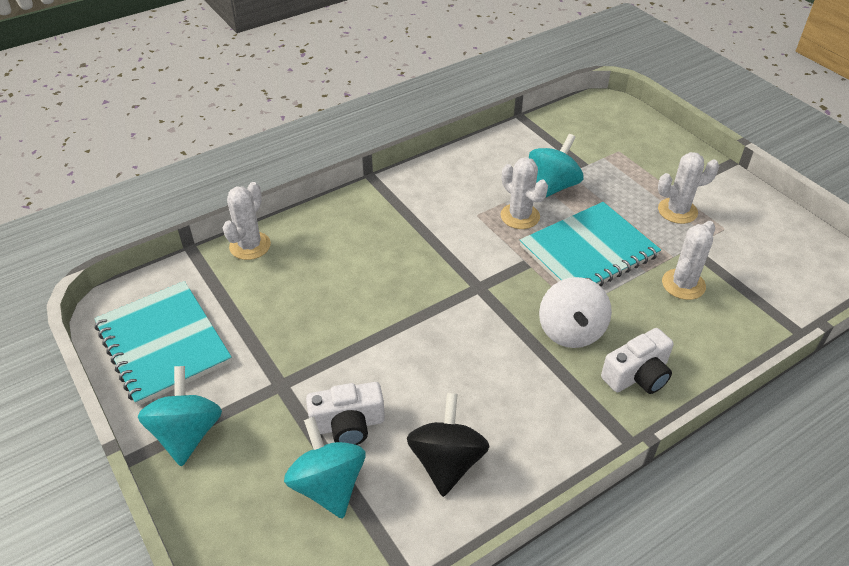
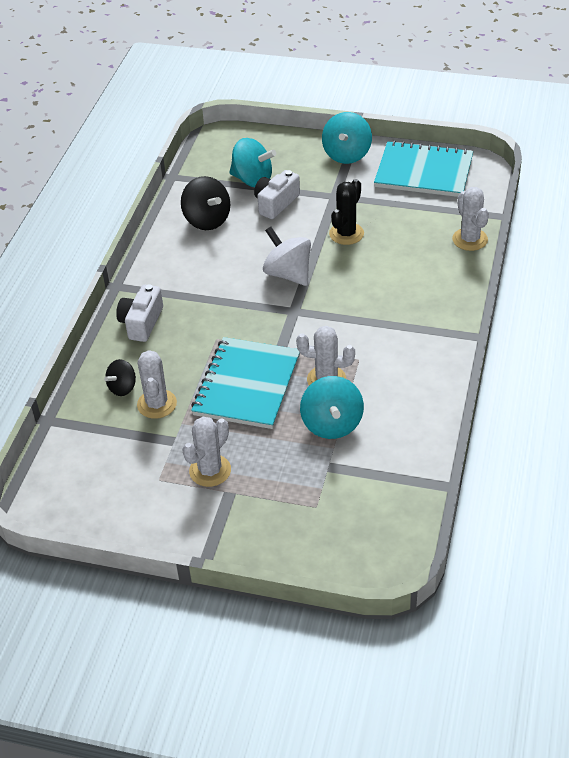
camera: 140 degrees right, 0 degrees up
turquoise spinning top [138,366,222,466] -> turquoise spinning top turned 60 degrees clockwise [322,112,372,164]
white spinning top [539,277,612,348] -> white spinning top moved to [263,227,311,286]
none -> black spinning top [104,359,136,396]
none -> black cactus [329,179,364,245]

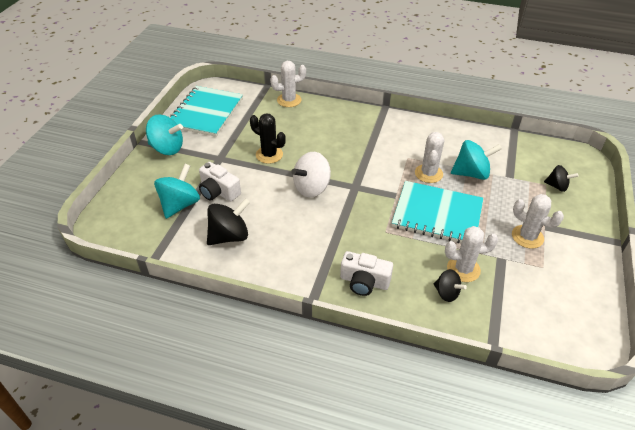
camera: 90 degrees left, 0 degrees up
none -> black spinning top [544,165,579,192]

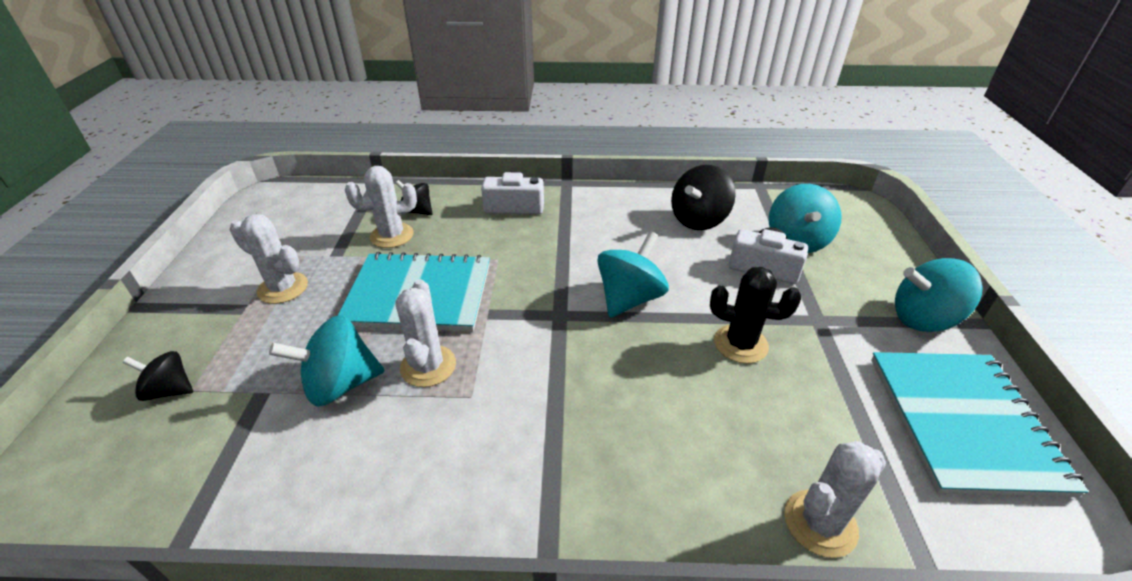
camera: 165 degrees right, 5 degrees down
white spinning top [291,152,331,197] -> turquoise spinning top [597,231,669,318]

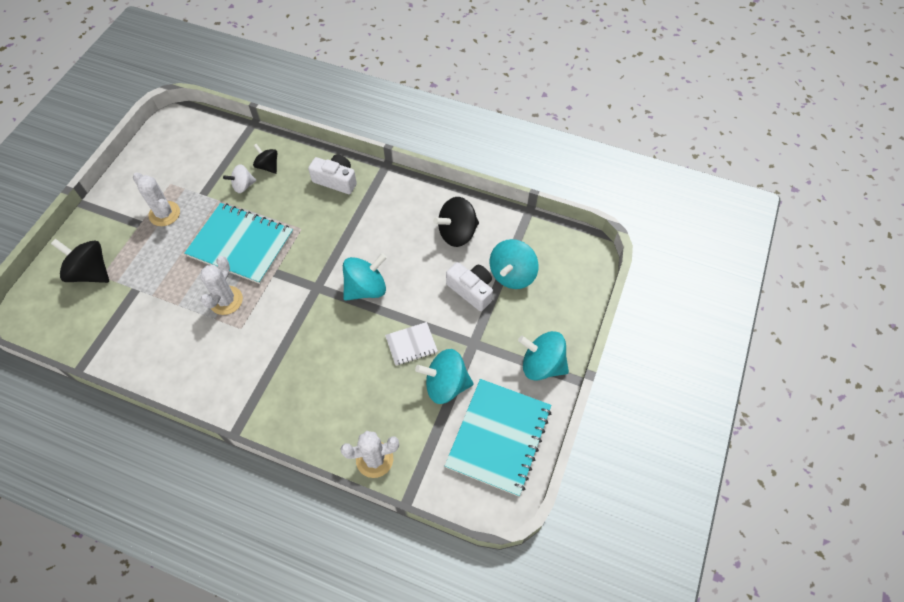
camera: 20 degrees right, 20 degrees up
black spinning top [122,351,193,401] -> black spinning top [51,239,109,283], size x1.66
turquoise spinning top [269,315,384,407] -> turquoise spinning top moved to [415,349,473,404]
white cactus [345,166,417,248] -> white spinning top [223,164,257,193]
black cactus [710,267,801,364] -> white notebook [385,322,438,366]

